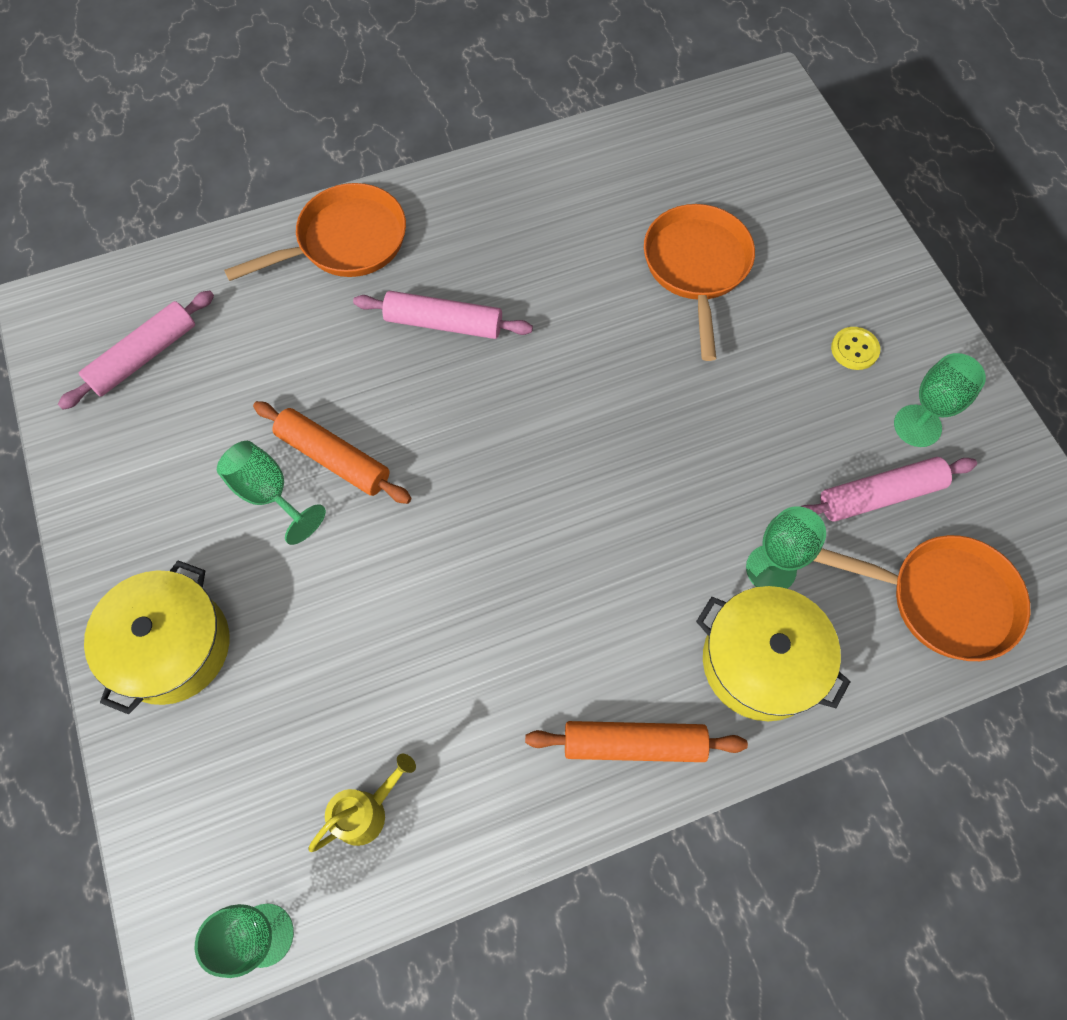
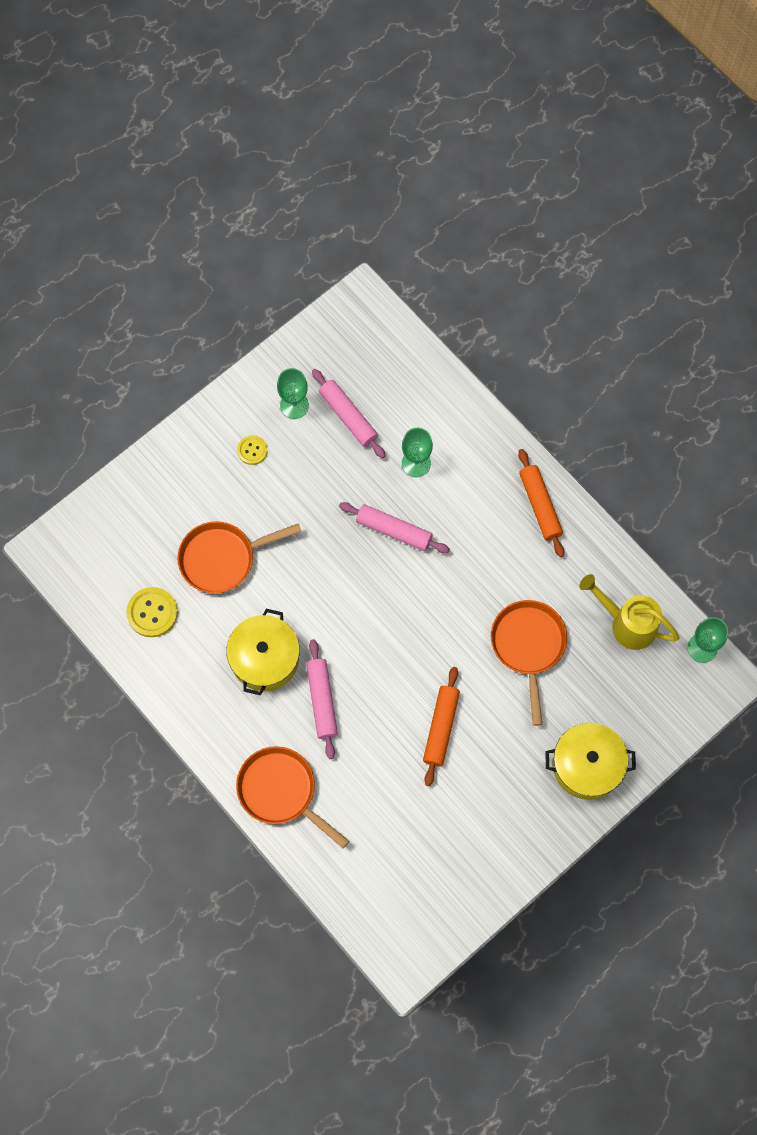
camera: 110 degrees left, 5 degrees up
pink rolling pin [58,290,214,410] -> pink rolling pin moved to [339,502,450,553]
green goblet [217,441,326,545] -> none
yellow watering can [308,754,416,852] -> yellow watering can [579,574,680,650], size x1.61
yellow pot [696,586,851,721] -> yellow pot moved to [226,609,300,695]
orange pan [813,535,1030,661] -> orange pan moved to [491,600,567,726]
none -> yellow button [126,587,178,637]

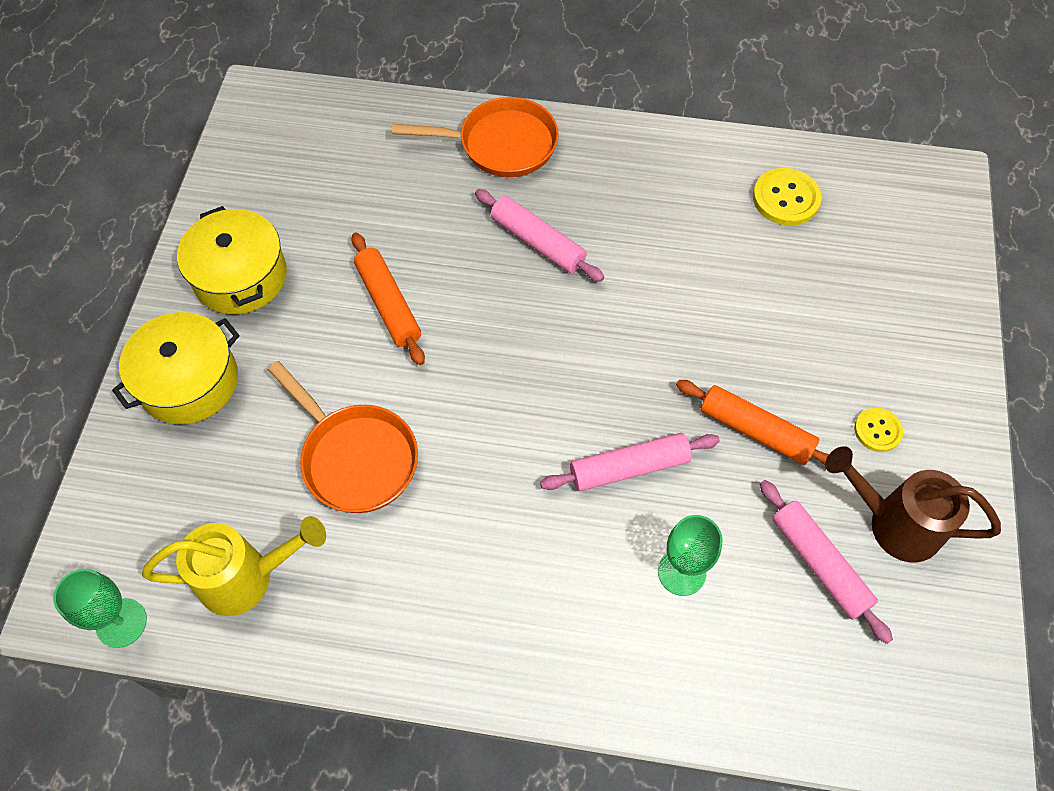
camera: 140 degrees right, 10 degrees down
orange pan [177,521,302,593] -> none
yellow pot [226,609,300,695] -> yellow pot moved to [177,206,287,314]
green goblet [277,368,309,419] -> brown watering can [825,446,1001,563]
pink rolling pin [312,369,386,458] -> pink rolling pin turned 45 degrees clockwise [760,480,893,644]
orange rolling pin [518,449,564,557] -> orange rolling pin moved to [676,380,829,465]

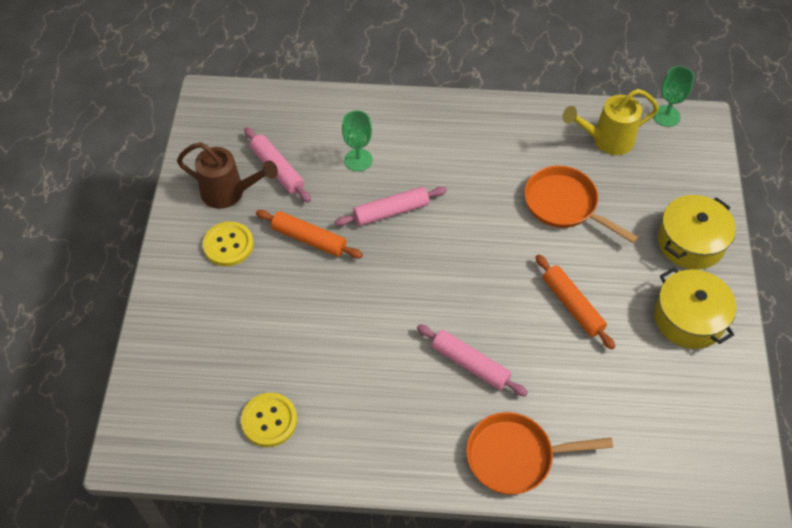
camera: 175 degrees right, 5 degrees down
yellow button [854,408,903,452] -> yellow button [203,221,254,266], size x1.62

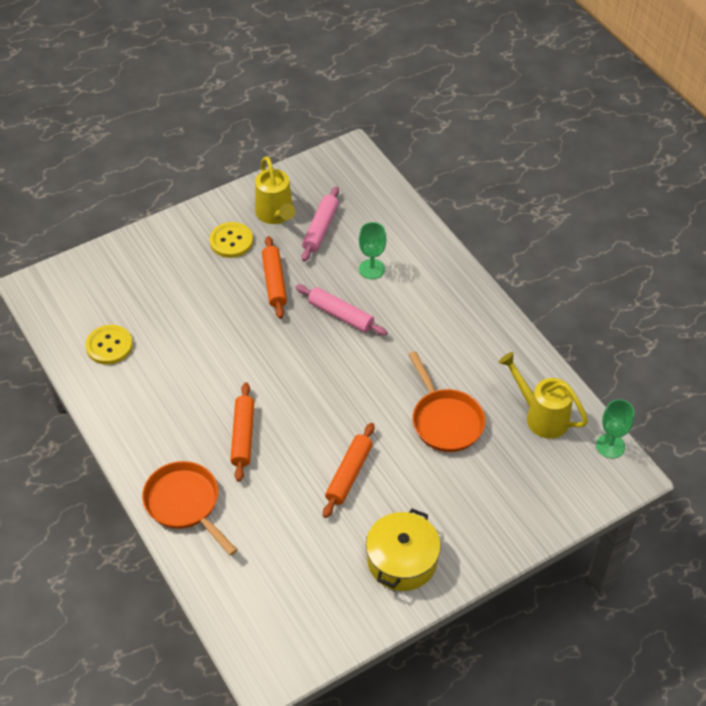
camera: 55 degrees right, 5 degrees down
brown watering can [177,142,278,209] -> yellow watering can [255,156,295,224]
pink rolling pin [417,324,528,396] -> orange rolling pin [230,382,254,482]
orange pan [524,165,638,243] -> orange pan turned 150 degrees clockwise [408,351,485,452]
yellow pot [658,195,736,270] -> none

